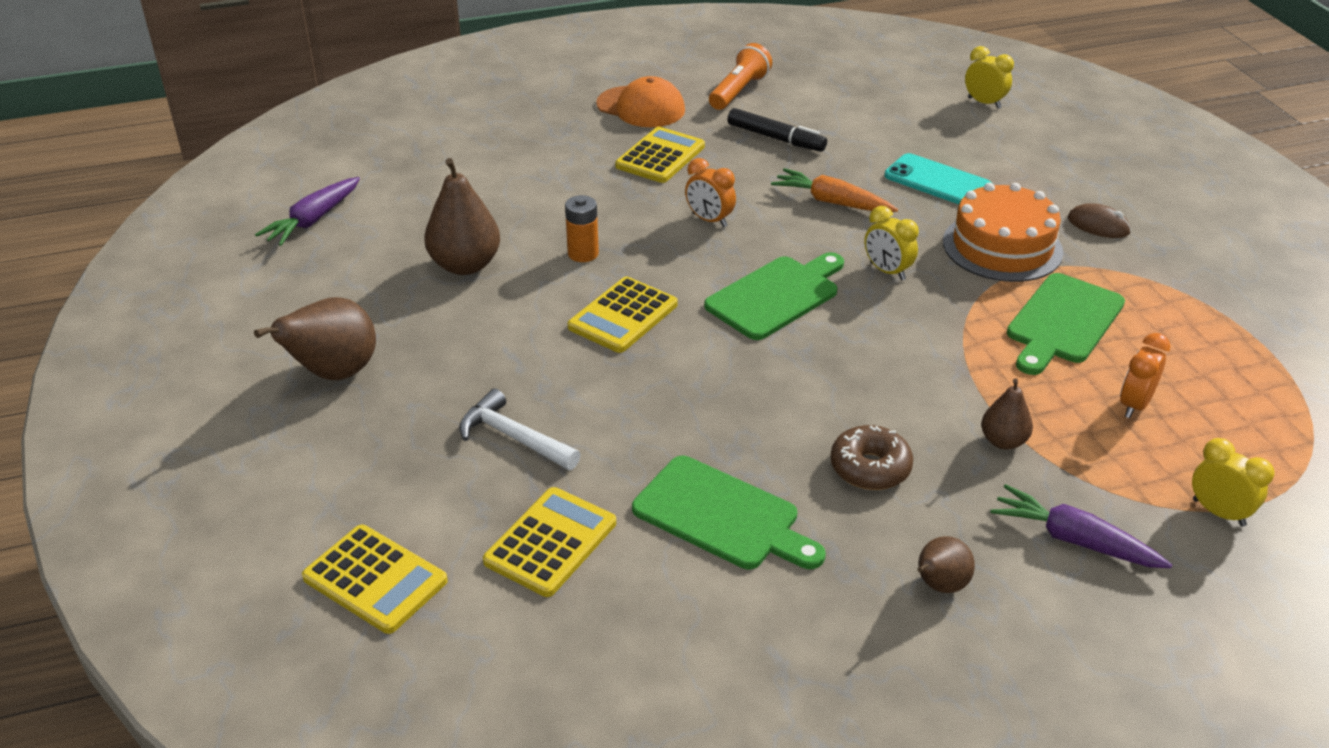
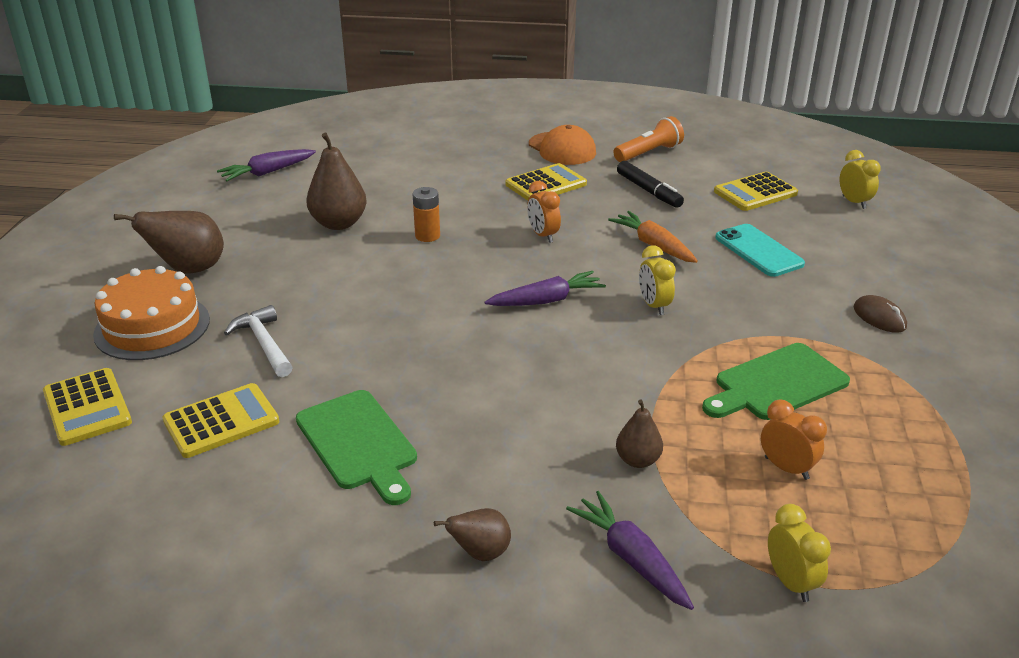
camera: 25 degrees right, 5 degrees down
yellow calculator [568,277,678,353] -> yellow calculator moved to [714,172,798,211]
green cutting board [704,252,844,340] -> purple carrot [485,271,606,306]
brown donut [830,425,913,490] -> none
orange cake [943,183,1064,282] -> orange cake moved to [93,266,210,360]
orange clock [1120,333,1170,418] -> orange clock turned 75 degrees clockwise [761,400,827,480]

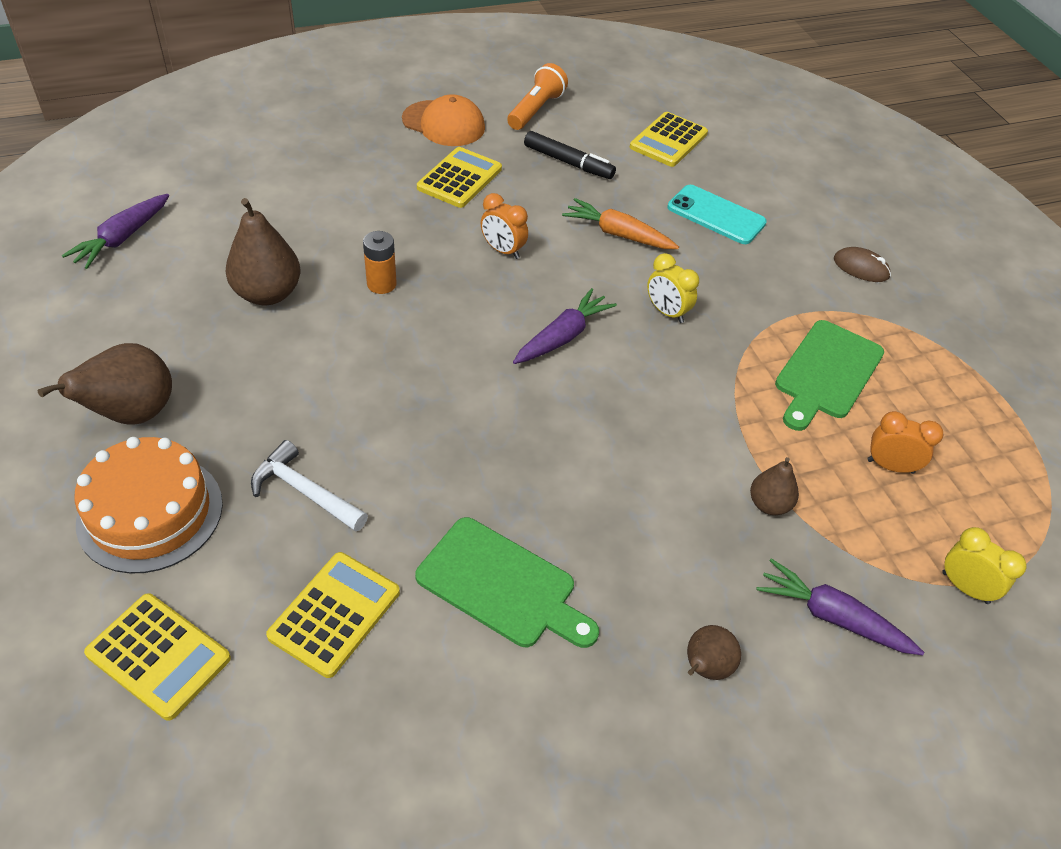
camera: 30 degrees left, 15 degrees up
yellow clock [840,150,881,209] -> none

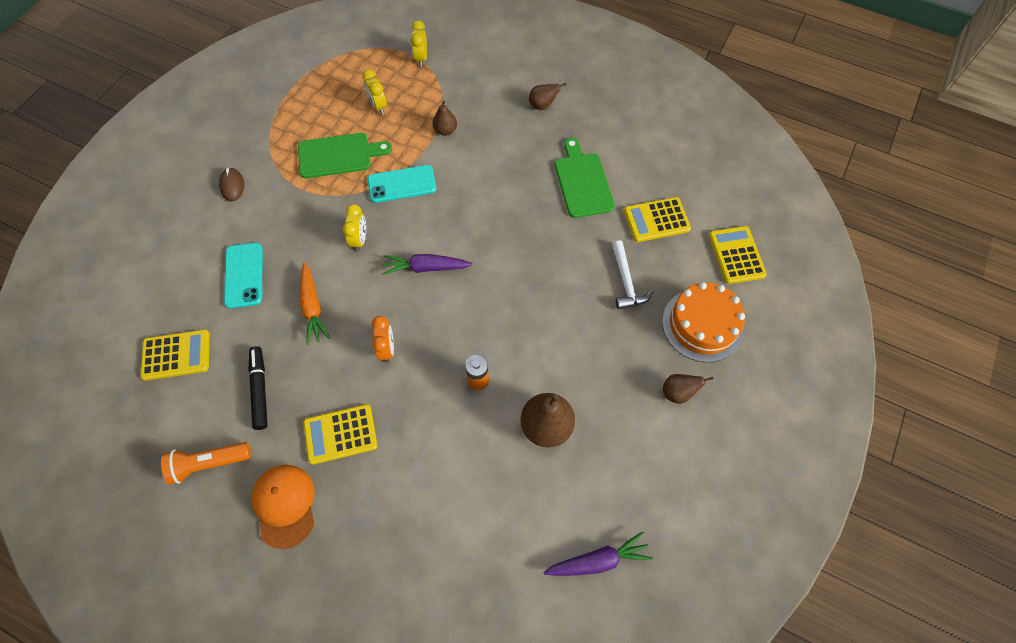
camera: 130 degrees left, 15 degrees up
brown pear [37,343,172,425] -> brown pear [663,374,714,404], size x0.57
purple carrot [756,558,924,655] -> none
orange clock [867,411,943,474] -> yellow clock [363,69,387,114]
none -> turquoise phone [367,165,436,203]

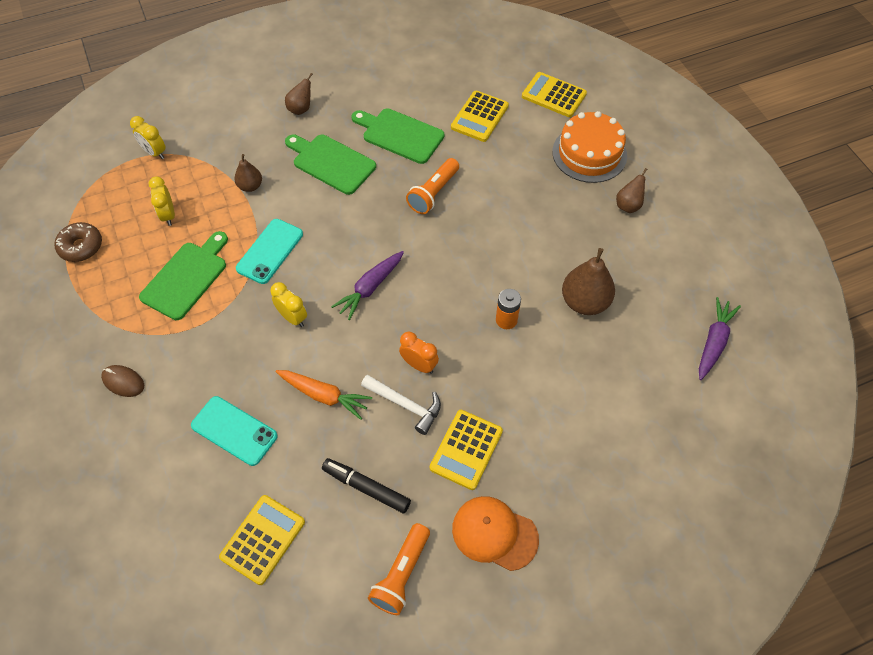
camera: 50 degrees left, 5 degrees down
yellow clock [363,69,387,114] -> yellow clock turned 60 degrees clockwise [149,176,175,226]
white hammer [612,240,653,310] -> white hammer moved to [361,375,441,435]
none -> brown donut [55,222,102,262]
none -> green cutting board [285,135,376,195]
none -> orange flashlight [406,158,459,214]

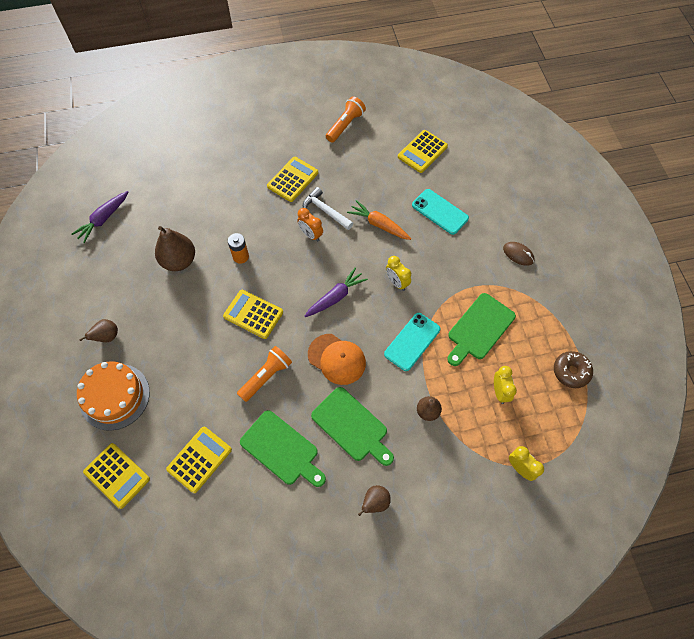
camera: 170 degrees left, 5 degrees up
black marker [322,458,411,514] -> none
orange cap [452,496,539,571] -> orange cap moved to [308,334,366,385]
none -> yellow calculator [223,290,283,339]

